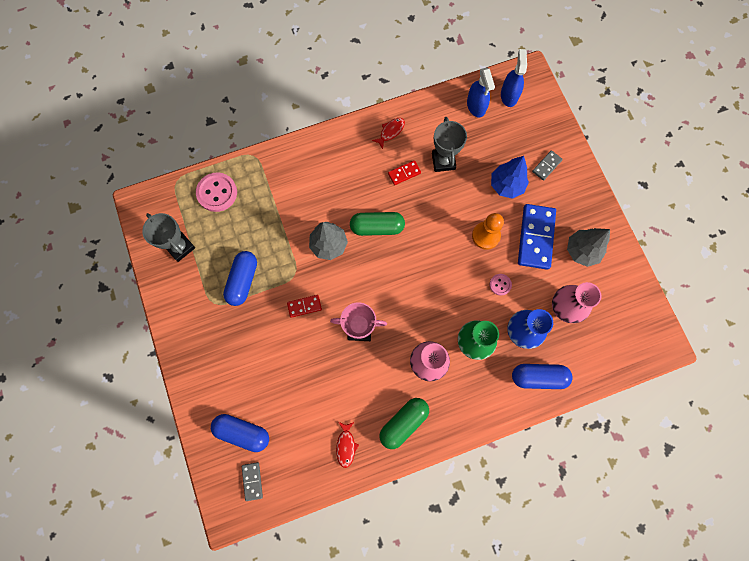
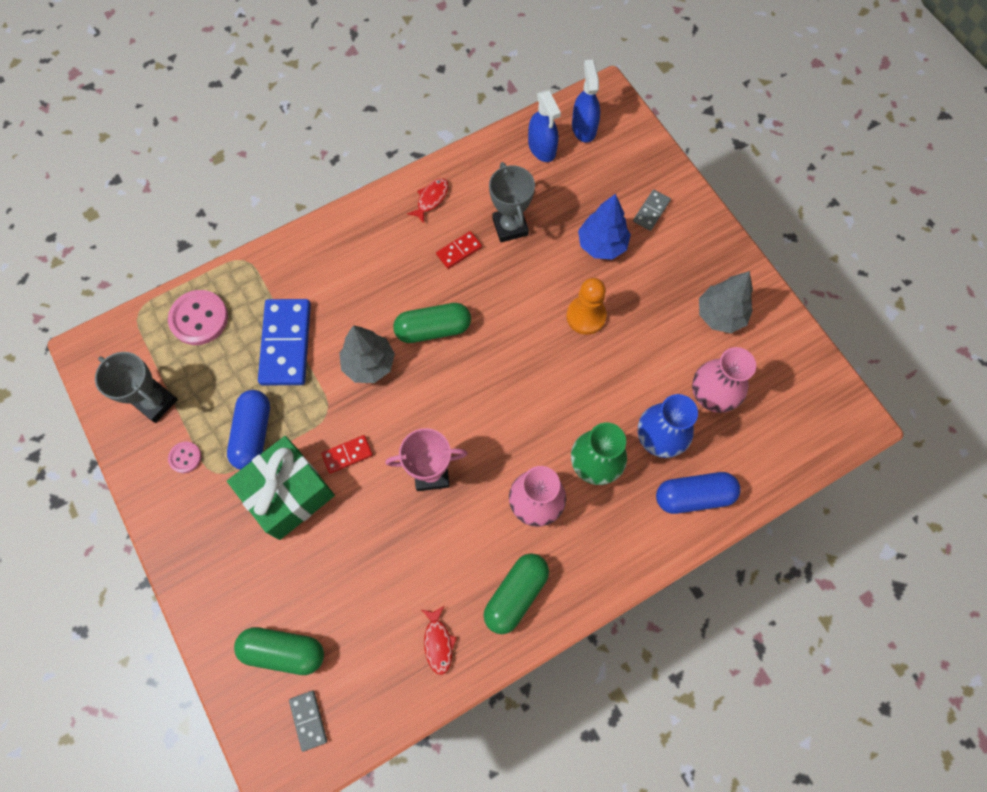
camera: 10 degrees left, 5 degrees down
blue capsule [211,414,269,452] -> green capsule [234,627,324,675]
pink button [490,274,512,296] -> pink button moved to [168,442,201,473]
blue domino [518,204,556,270] -> blue domino moved to [258,299,311,386]
none -> green gift [227,436,335,540]

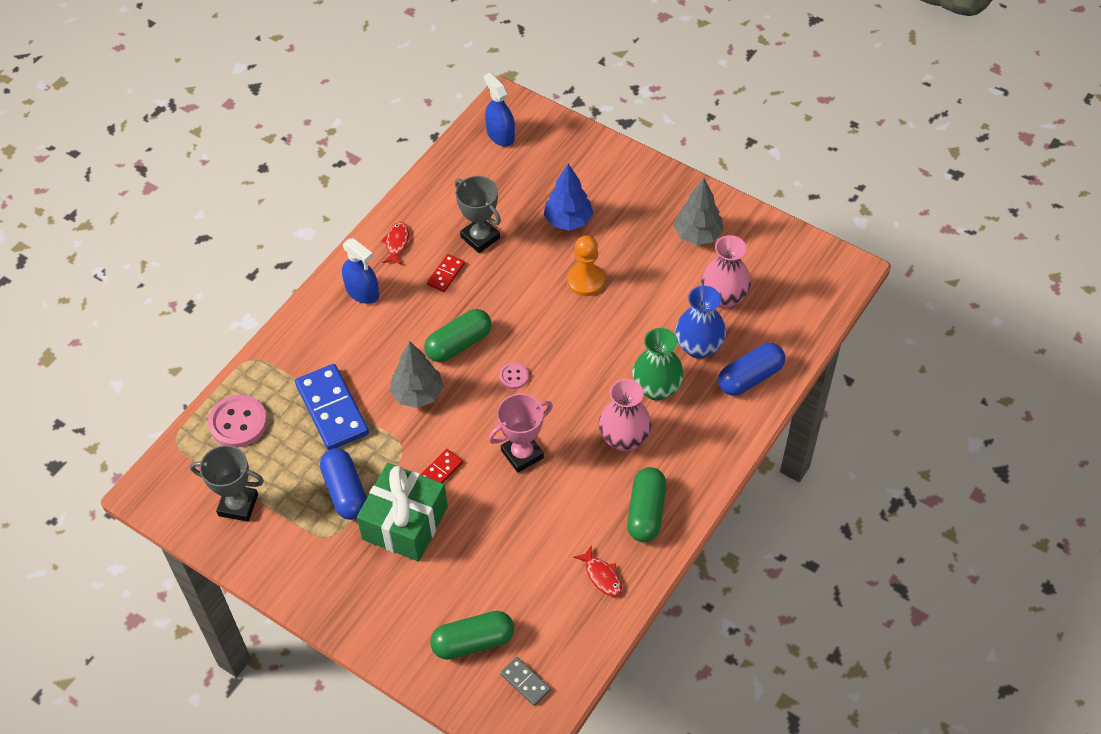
camera: 25 degrees left, 15 degrees down
pink button [168,442,201,473] -> pink button moved to [499,362,529,389]
blue spray bottle [528,90,561,162] -> blue spray bottle moved to [342,238,379,304]
grey domino [633,190,671,231] -> none

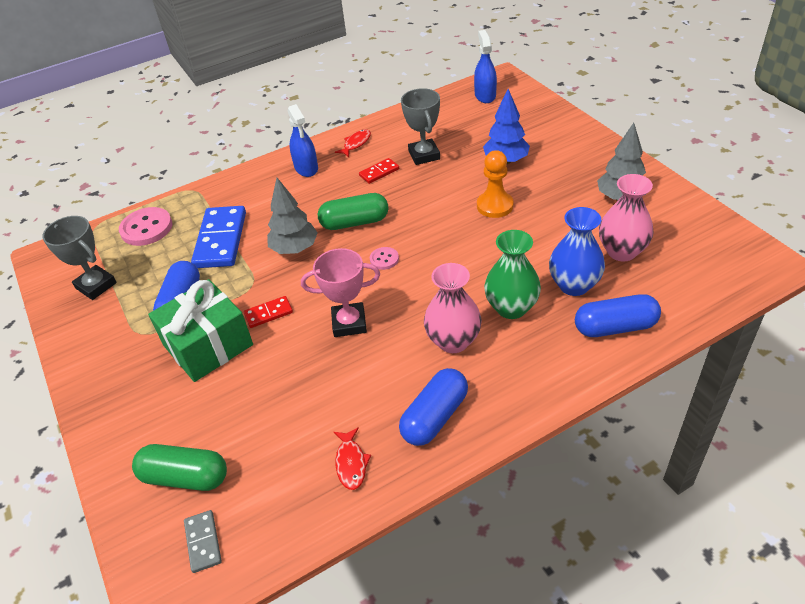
camera: 30 degrees right, 10 degrees down
green capsule [627,467,666,542] -> blue capsule [399,368,468,446]

